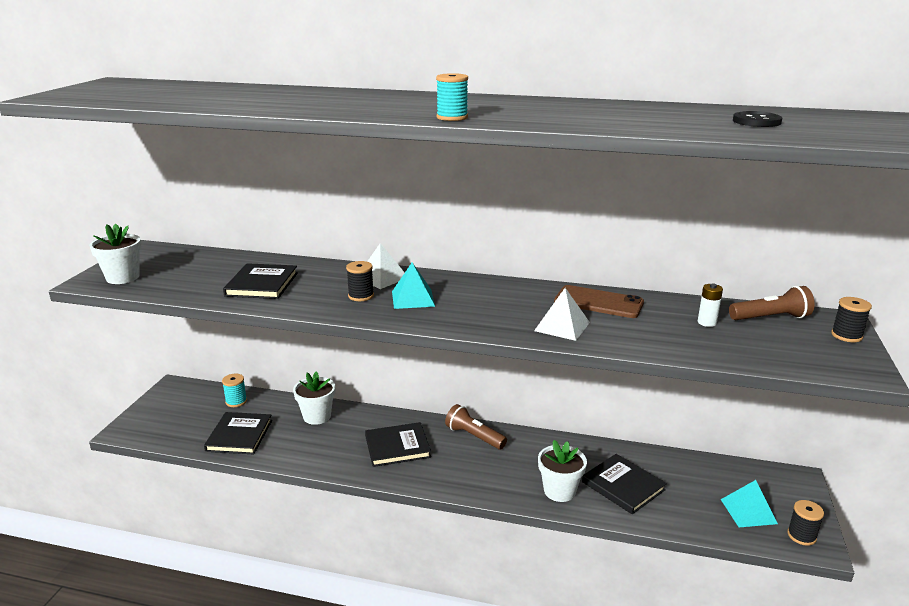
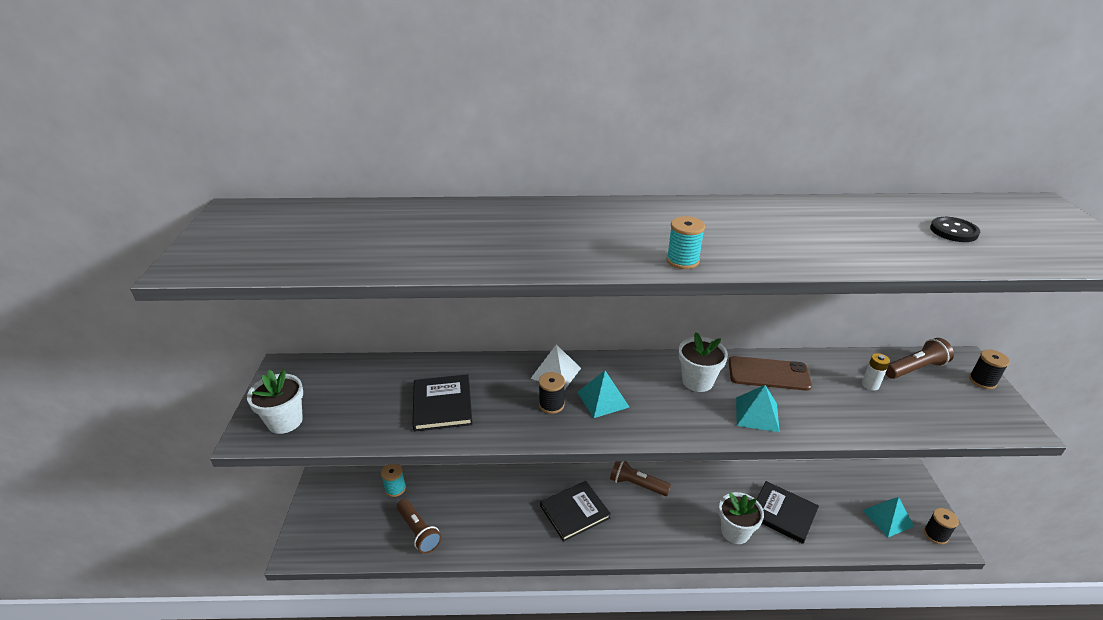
camera: 15 degrees left, 10 degrees up
black book [204,412,272,454] -> brown flashlight [397,499,442,554]
white flower pot [293,372,335,425] -> white flower pot moved to [678,332,728,392]
white pyramid [534,288,590,341] -> turquoise pyramid [736,385,780,432]

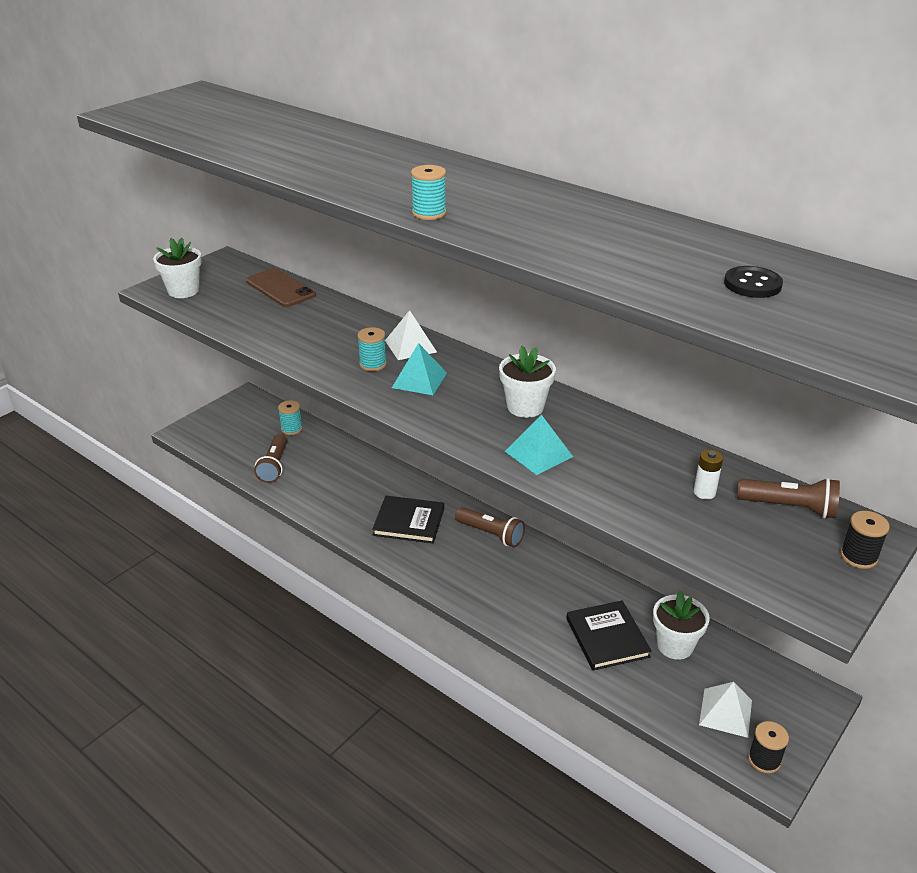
camera: 40 degrees right, 0 degrees up
black book [413,374,473,432] -> none
black spool [539,372,565,414] -> turquoise spool [357,327,387,371]
brown flashlight [610,461,671,496] -> brown flashlight turned 150 degrees clockwise [455,507,525,547]
white flower pot [719,492,764,544] -> white flower pot moved to [653,590,710,660]
brown phone [729,356,812,391] -> brown phone moved to [246,268,316,307]
turquoise pyramid [862,497,914,537] -> white pyramid [699,682,752,738]

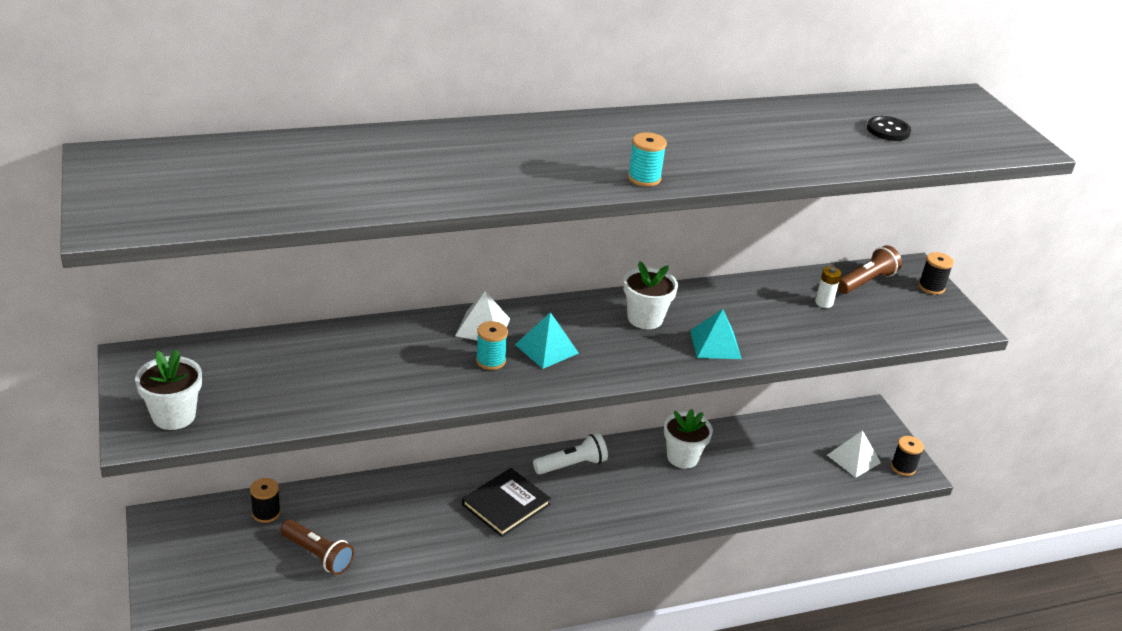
camera: 60 degrees left, 0 degrees up
brown phone [246,268,316,307] -> none
turquoise spool [278,400,303,435] -> black spool [250,478,280,523]
brown flashlight [455,507,525,547] -> white flashlight [533,433,608,475]
black book [566,600,652,671] -> none
white flower pot [653,590,710,660] -> white flower pot moved to [664,409,713,469]

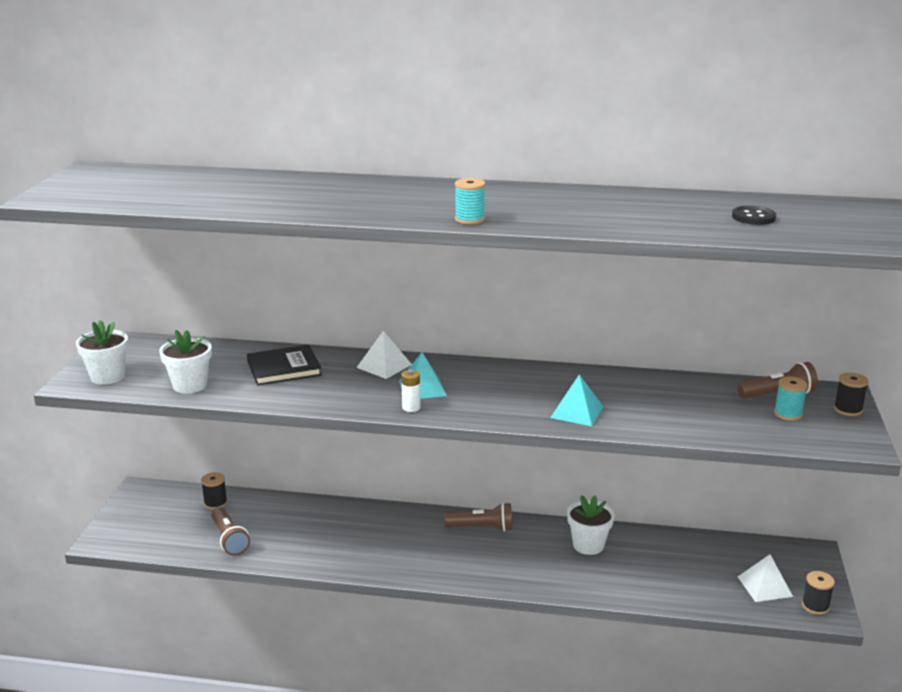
camera: 30 degrees right, 10 degrees down
black book [462,468,551,537] -> black book moved to [247,345,322,386]
turquoise spool [476,321,508,370] -> turquoise spool moved to [774,376,808,421]
white flashlight [533,433,608,475] -> brown flashlight [444,502,512,532]
white flower pot [623,261,678,329] -> white flower pot moved to [159,330,212,394]
white battery [815,266,841,308] -> white battery moved to [401,370,420,412]

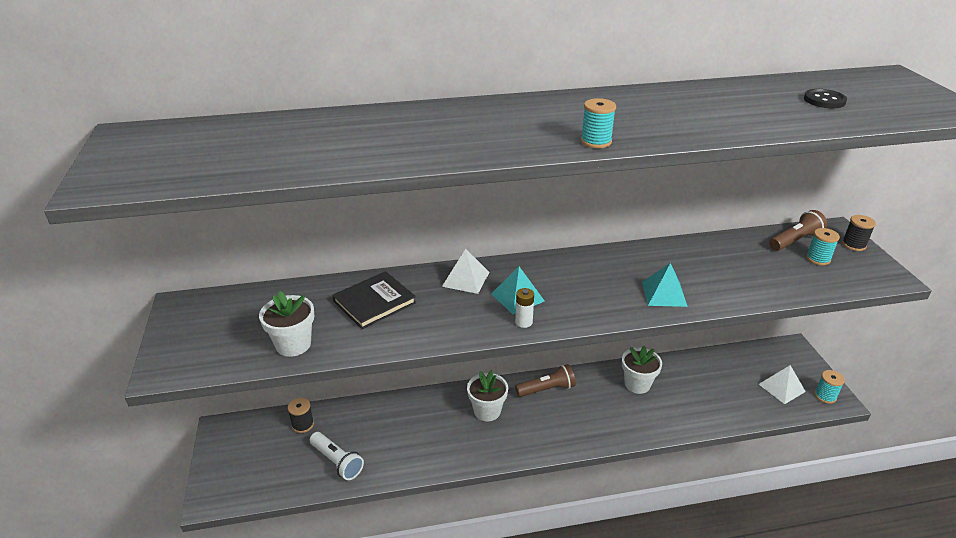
camera: 20 degrees left, 10 degrees up
white flower pot [76,320,128,385] -> white flower pot moved to [467,370,508,421]
brown flashlight [211,507,250,556] -> white flashlight [310,432,364,480]
black spool [802,571,835,615] -> turquoise spool [815,370,845,404]

